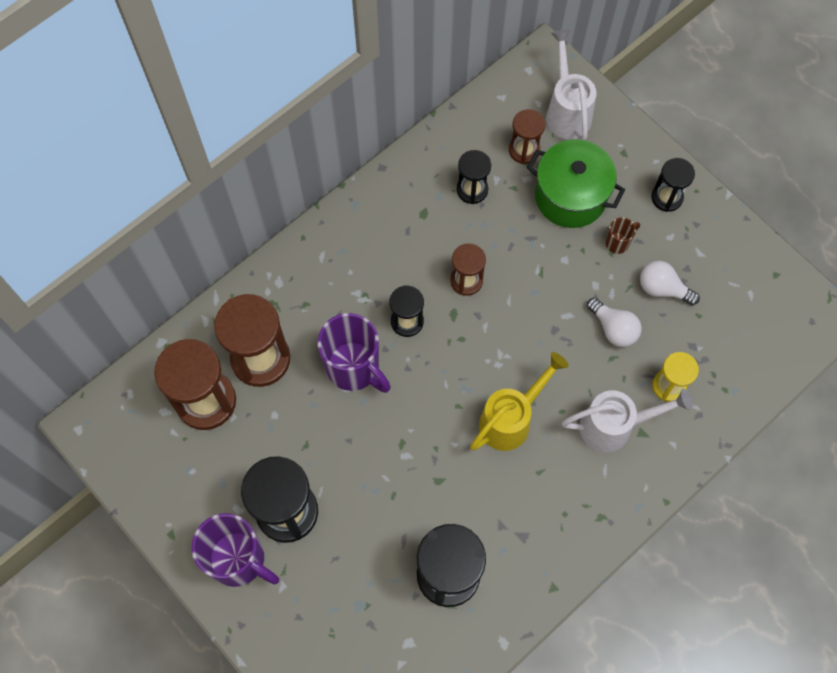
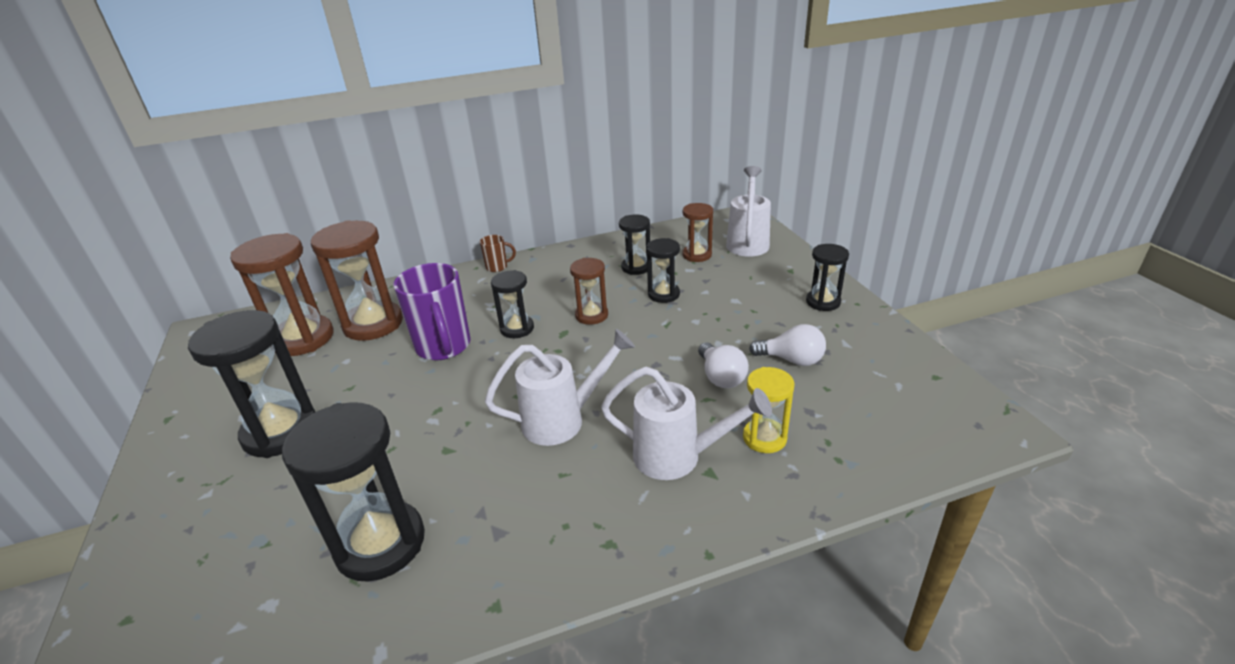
camera: 25 degrees right, 35 degrees down
purple mug [192,513,279,587] -> none
yellow watering can [470,352,569,451] -> white watering can [485,329,635,446]
green pot [527,140,625,228] -> none
brown mug [605,217,640,254] -> brown mug moved to [480,235,516,272]
white light bulb [640,261,700,306] -> white light bulb turned 150 degrees clockwise [749,324,826,366]
none -> black hourglass [646,238,680,303]

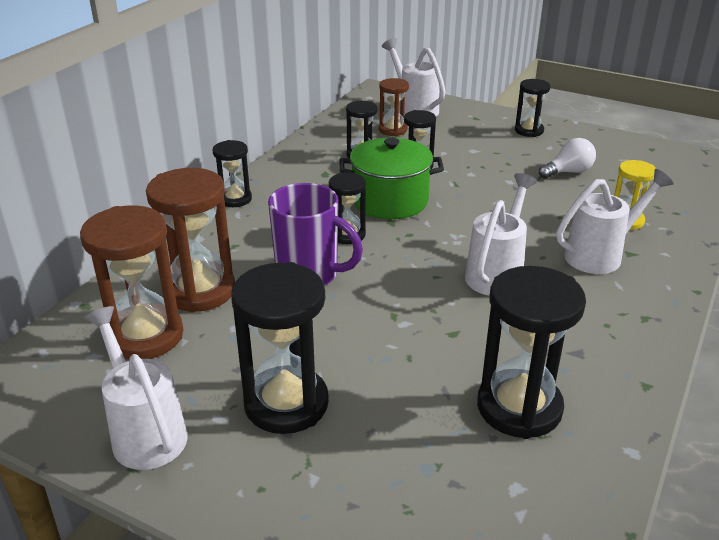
camera: 45 degrees left, 0 degrees up
brown mug [480,235,516,272] -> black hourglass [213,140,252,207]
brown hourglass [570,258,608,325] -> green pot [340,138,444,219]
white light bulb [698,342,749,388] -> none
none -> white watering can [85,306,188,470]

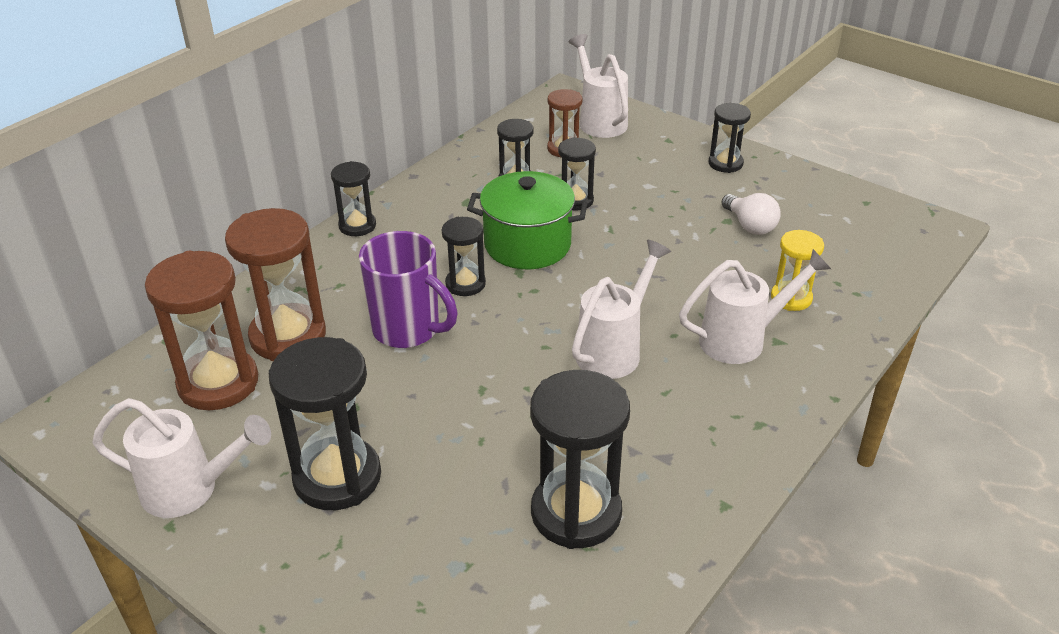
camera: 10 degrees right, 5 degrees up
white watering can [85,306,188,470] -> white watering can turned 120 degrees clockwise [92,398,271,518]
white light bulb [539,138,596,179] -> white light bulb turned 75 degrees clockwise [722,193,781,235]

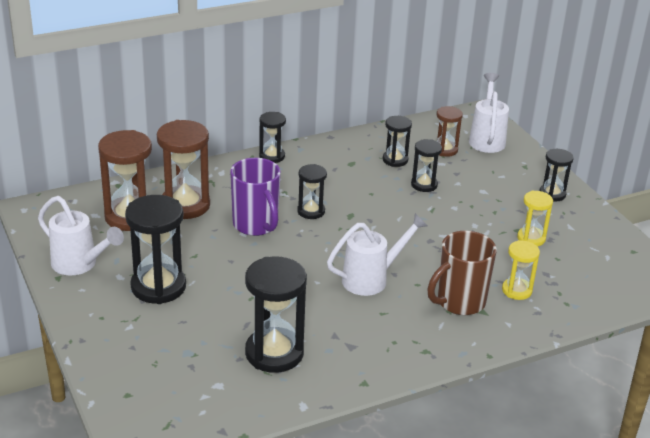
camera: 25 degrees right, 5 degrees down
green pot [467,171,587,269] -> none
white watering can [679,249,831,364] -> brown mug [427,231,497,315]
white light bulb [722,193,781,235] -> yellow hourglass [517,191,553,246]

